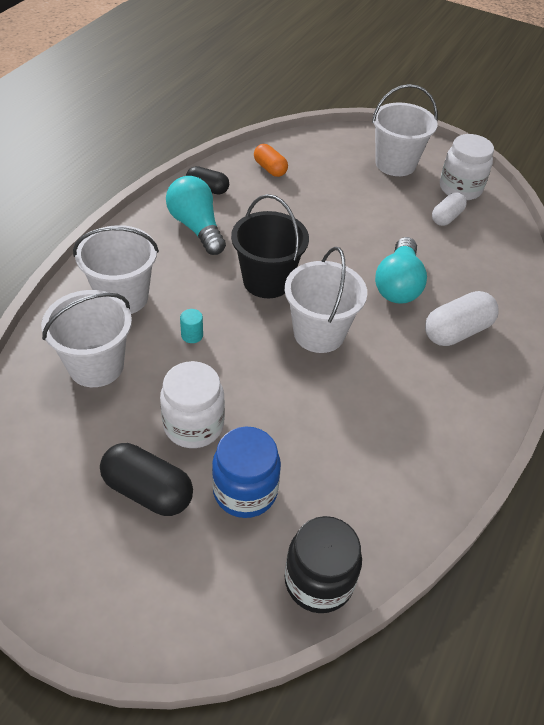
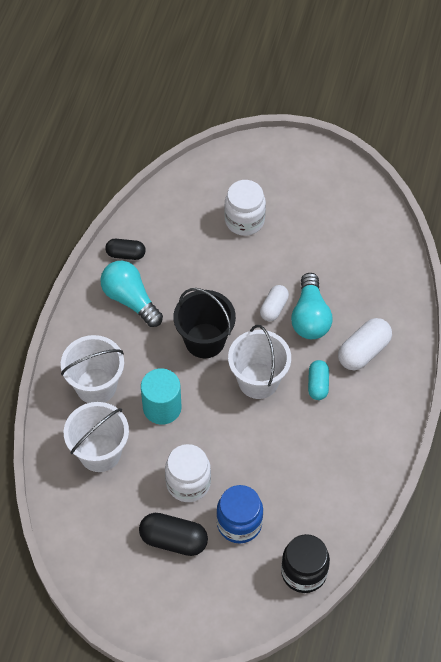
camera: 10 degrees left, 10 degrees up
turquoise cylinder [180,309,203,343] -> turquoise cylinder [141,368,182,425], size x2.23
orange capsule [254,144,288,177] -> none
white bucket [372,84,438,176] -> none
white capsule [432,192,467,226] -> white capsule moved to [260,285,289,321]
white jar [440,134,494,201] -> white jar moved to [224,180,266,236]
none -> turquoise capsule [308,360,329,400]

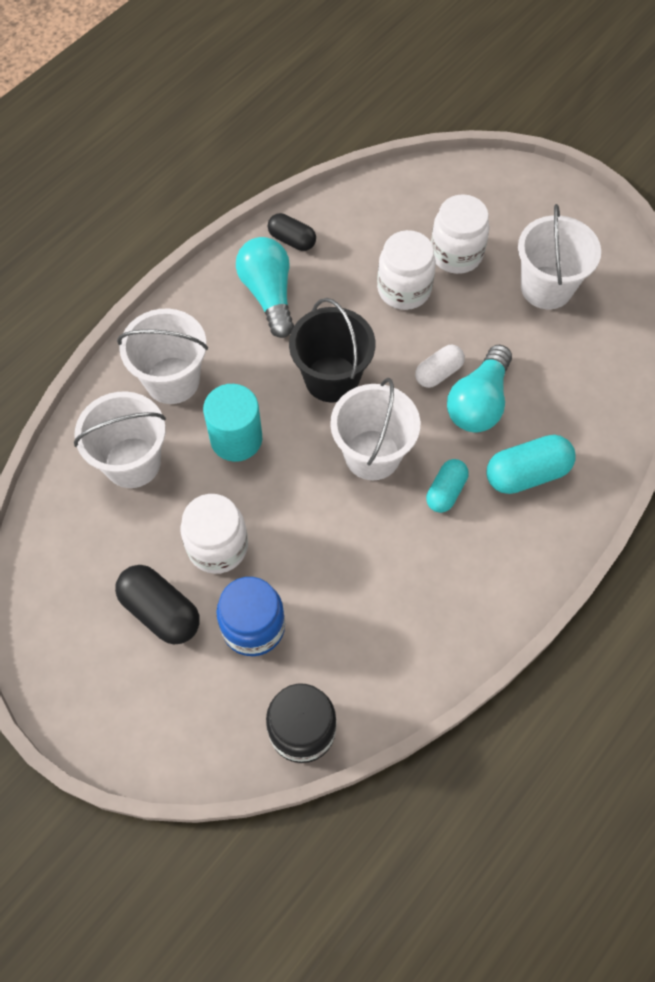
camera: 25 degrees right, 5 degrees up
white capsule [338,318,392,371] -> turquoise capsule [487,435,576,494]
none -> white jar [377,230,436,310]
none -> white bucket [518,204,601,309]

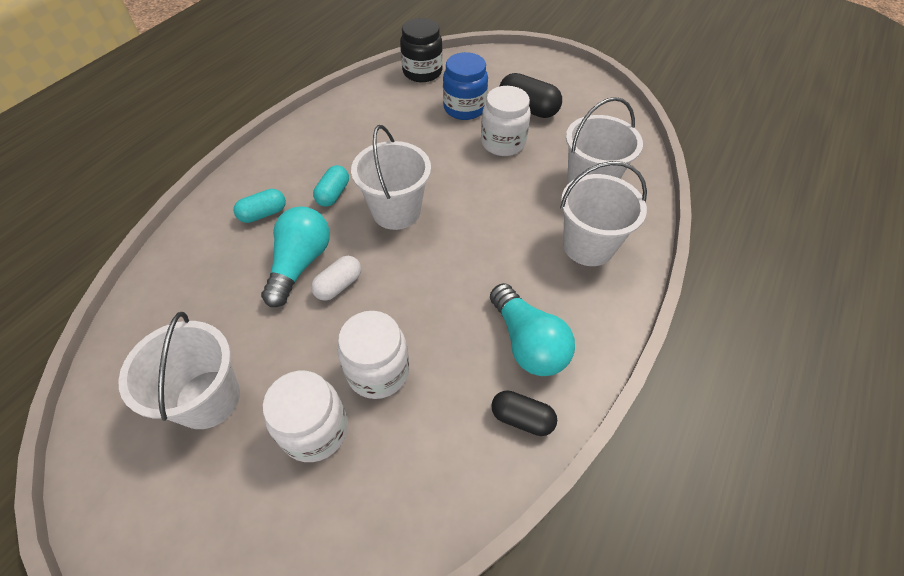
camera: 170 degrees right, 10 degrees down
turquoise cylinder [203,384,262,462] -> none
black bucket [289,298,375,402] -> none
turquoise capsule [487,435,576,494] -> turquoise capsule [234,189,286,223], size x0.65

